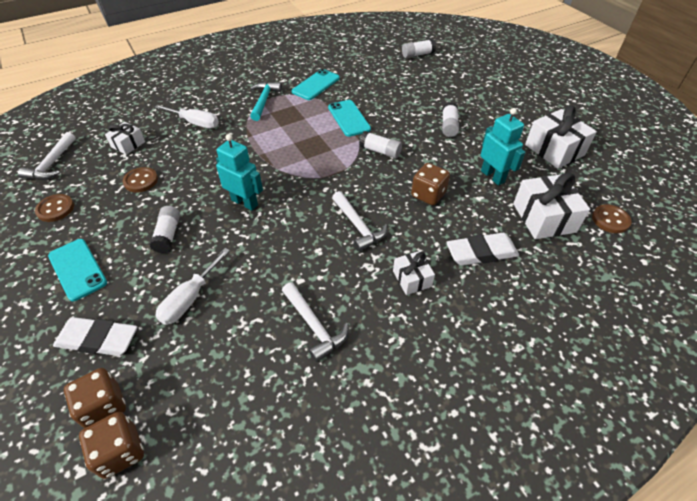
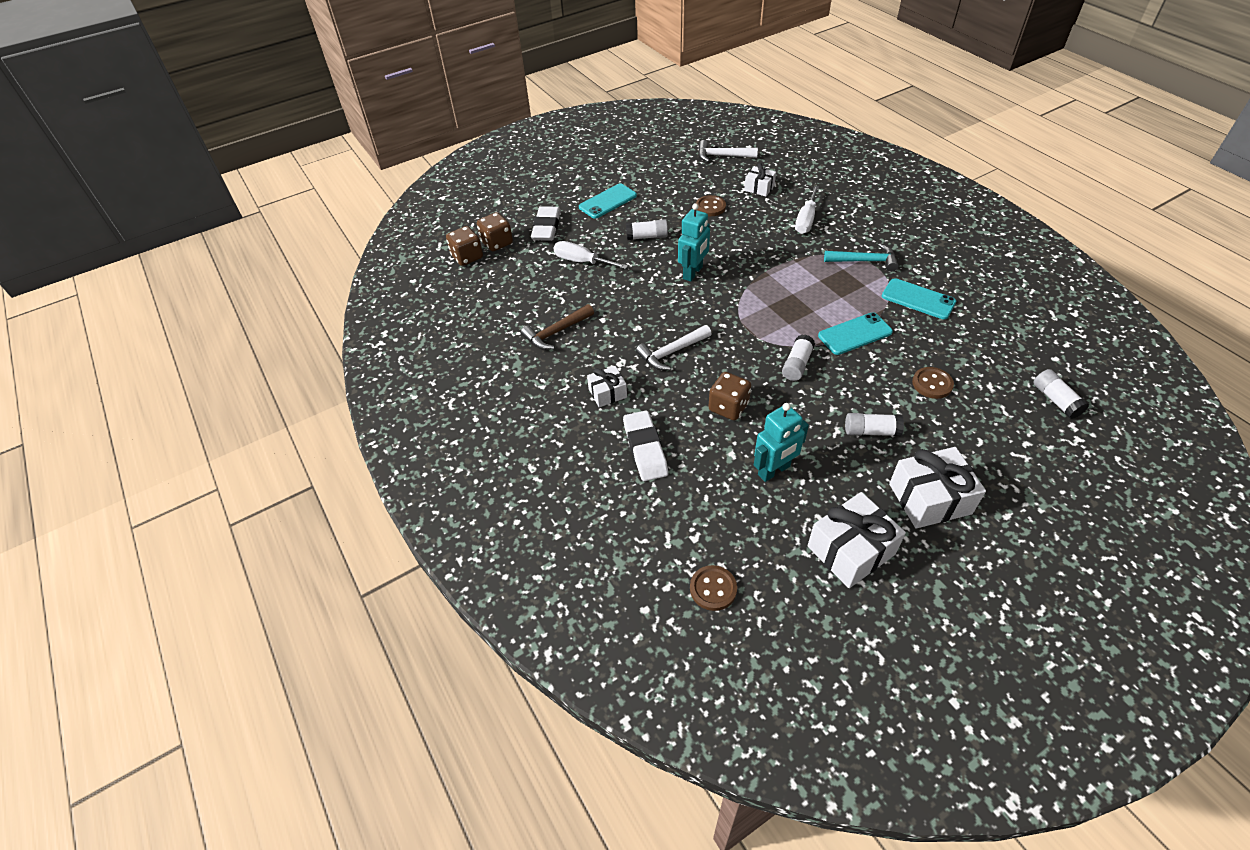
camera: 90 degrees right, 0 degrees up
brown button [35,194,74,222] -> brown button moved to [912,367,954,399]
white hammer [282,282,349,362] -> brown hammer [521,304,594,350]
white gift [513,173,590,239] -> white gift moved to [889,447,986,528]

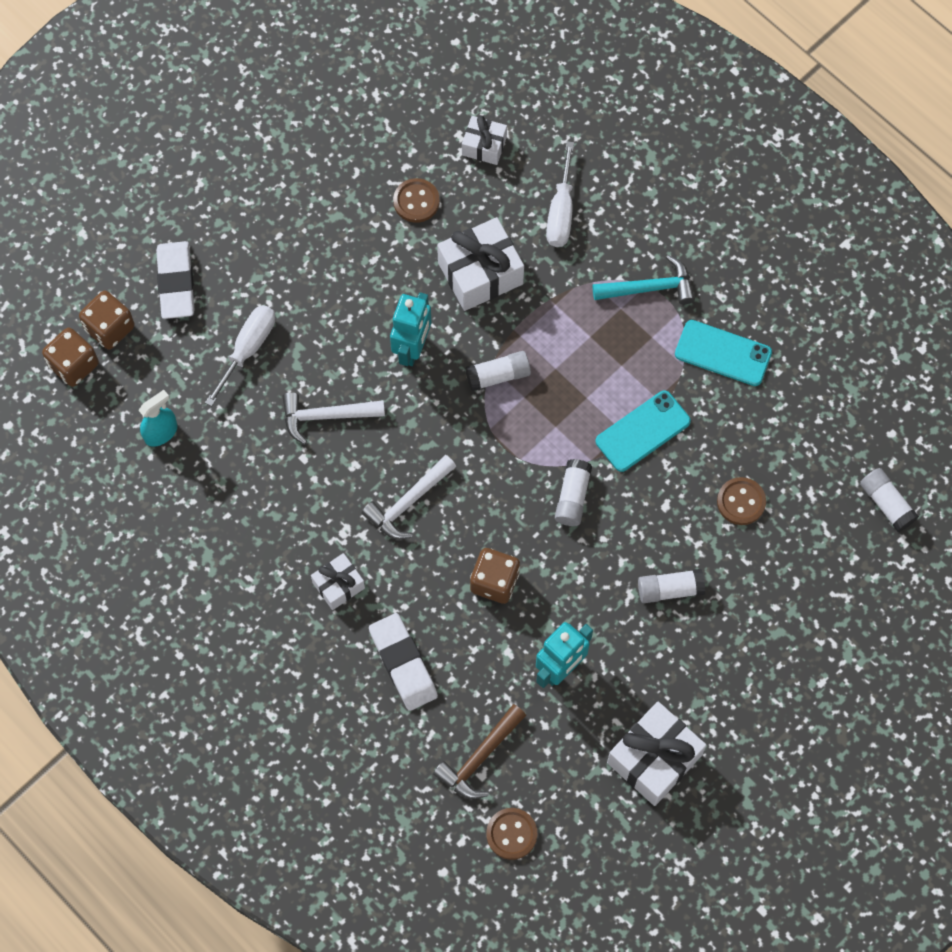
camera: 15 degrees left, 20 degrees up
brown hammer [521,304,594,350] -> brown hammer moved to [433,704,526,799]
white screwdriver [554,241,628,269] -> white screwdriver turned 105 degrees clockwise [205,305,275,406]
turquoise phone [579,184,637,219] -> none
white glue stick [626,219,668,240] -> white glue stick moved to [465,351,531,391]
white hammer [698,140,758,162] -> white hammer moved to [282,392,385,444]
white gift [889,447,986,528] -> white gift moved to [437,217,524,311]
none -> turquoise spray bottle [138,390,177,447]

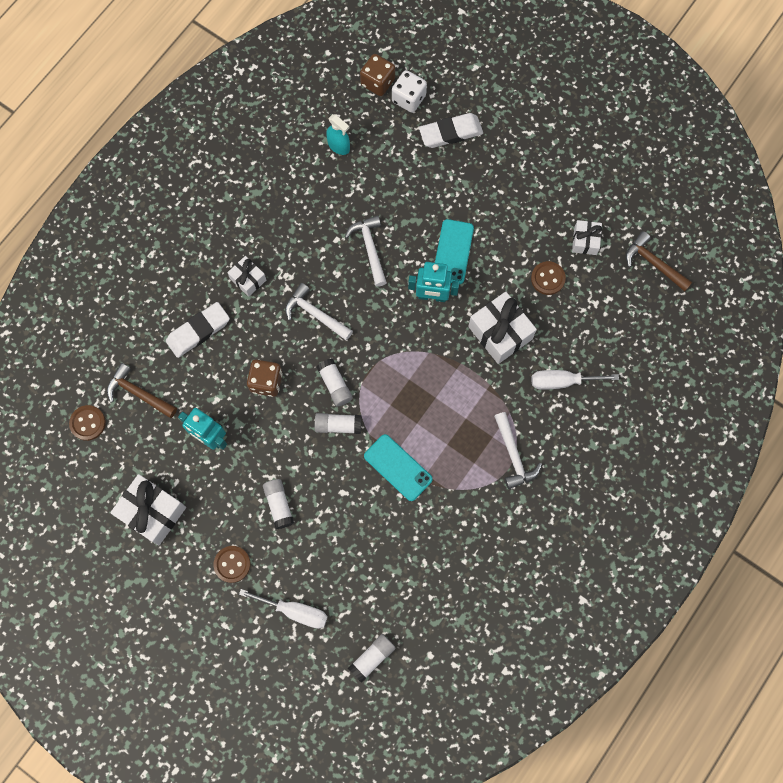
camera: 80 degrees right, 5 degrees up
brown dice [79,291,135,350] -> white dice [392,70,427,113]
white screwdriver [205,305,275,406] -> white screwdriver moved to [239,589,328,629]
white gift [462,115,507,165] -> white gift moved to [572,220,602,255]
white glue stick [465,351,531,391] -> white glue stick moved to [316,358,353,406]
turquoise hammer [593,255,695,304] -> white hammer [494,412,542,489]
turquoise phone [675,320,772,386] -> turquoise phone moved to [435,219,474,284]
brown button [717,477,766,525] -> brown button moved to [214,546,251,583]
none -> brown hammer [626,231,692,292]

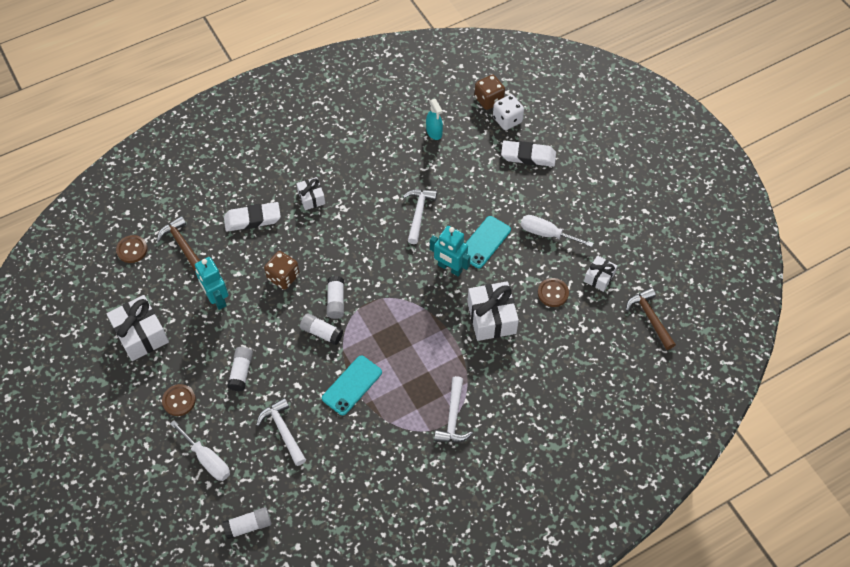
camera: 25 degrees right, 15 degrees down
white hammer [285,283,353,340] -> white hammer moved to [256,398,306,466]
turquoise phone [364,434,433,501] -> turquoise phone turned 60 degrees clockwise [322,356,382,415]
white screwdriver [532,370,619,390] -> white screwdriver moved to [521,215,594,247]

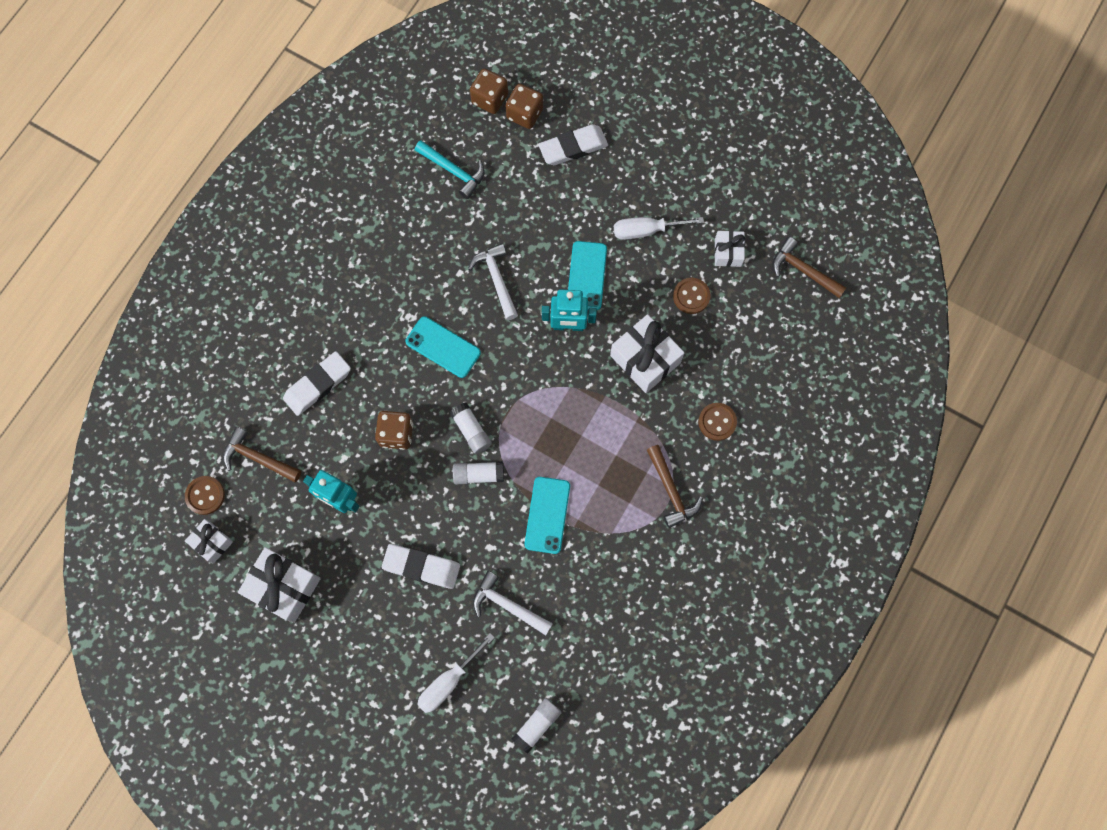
camera: 30 degrees left, 15 degrees up
brown button [162,384,196,416] -> brown button moved to [698,403,737,441]
white screwdriver [170,420,230,481] -> white screwdriver turned 120 degrees clockwise [417,633,495,713]
white glue stick [227,347,253,391] -> white eraser [382,544,460,589]
white gift [296,177,325,210] -> white gift moved to [185,519,233,564]
turquoise spray bottle [426,99,443,140] -> turquoise hammer [415,140,485,199]
white hammer [434,376,473,443] -> brown hammer [647,445,703,528]
white dice [493,94,524,130] -> brown dice [506,84,543,129]
none -> turquoise phone [405,316,481,378]

